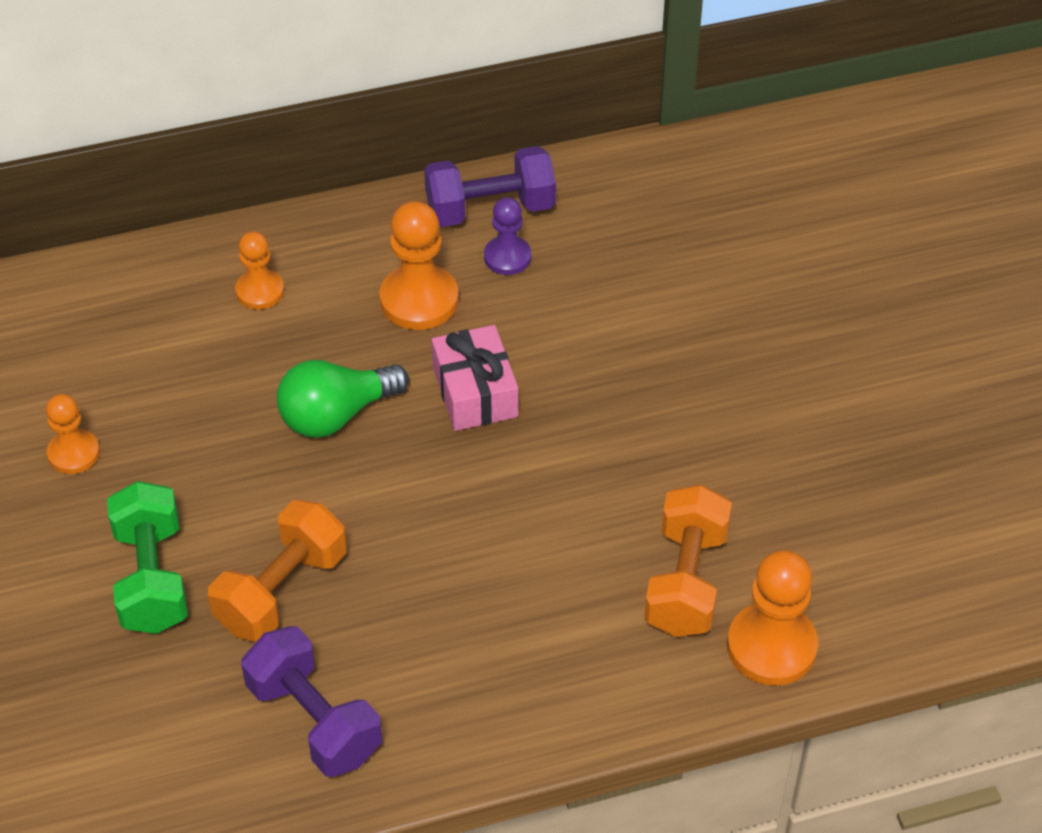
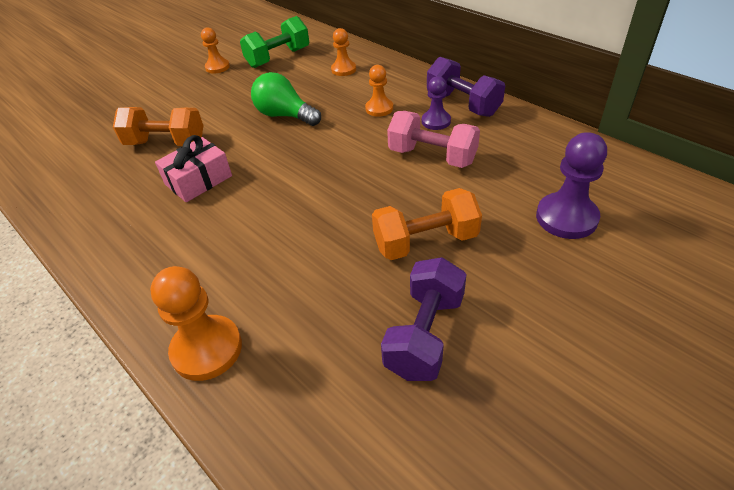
camera: 65 degrees right, 5 degrees down
green dumbbell [107,481,188,634] -> green dumbbell moved to [240,16,309,68]
purple dumbbell [241,626,382,777] -> purple dumbbell moved to [381,257,467,381]
orange pawn [380,201,459,330] -> orange pawn [365,65,393,117], size x0.62
pink gift [432,325,518,431] -> pink gift moved to [155,135,232,202]
orange dumbbell [644,484,732,637] -> orange dumbbell moved to [372,188,482,260]
none -> pink dumbbell [387,111,480,168]
none -> purple pawn [536,132,607,239]

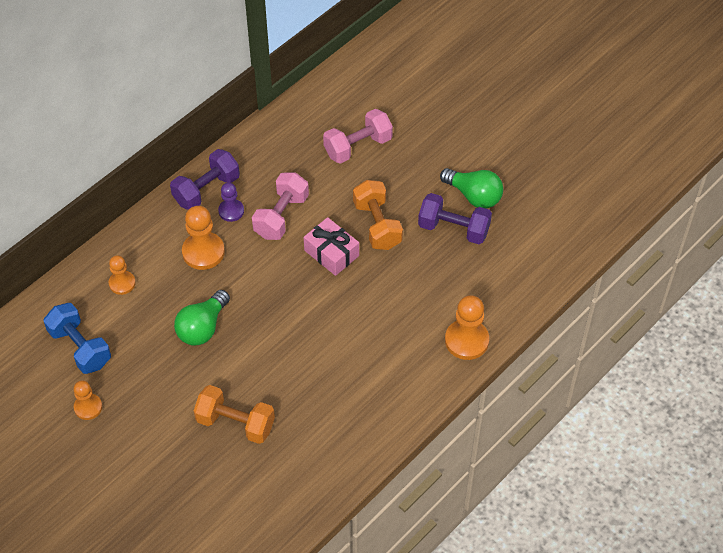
camera: 95 degrees left, 10 degrees up
orange dumbbell [113,107,204,146] -> orange dumbbell turned 75 degrees counterclockwise [194,385,275,444]
pink gift [155,135,232,202] -> pink gift moved to [304,217,359,276]
green dumbbell [240,16,309,68] -> blue dumbbell [43,303,111,374]
orange pawn [365,65,393,117] -> orange pawn [182,206,225,270], size x1.62
purple pawn [536,132,607,239] -> pink dumbbell [323,109,393,164]
none -> green light bulb [440,168,503,208]

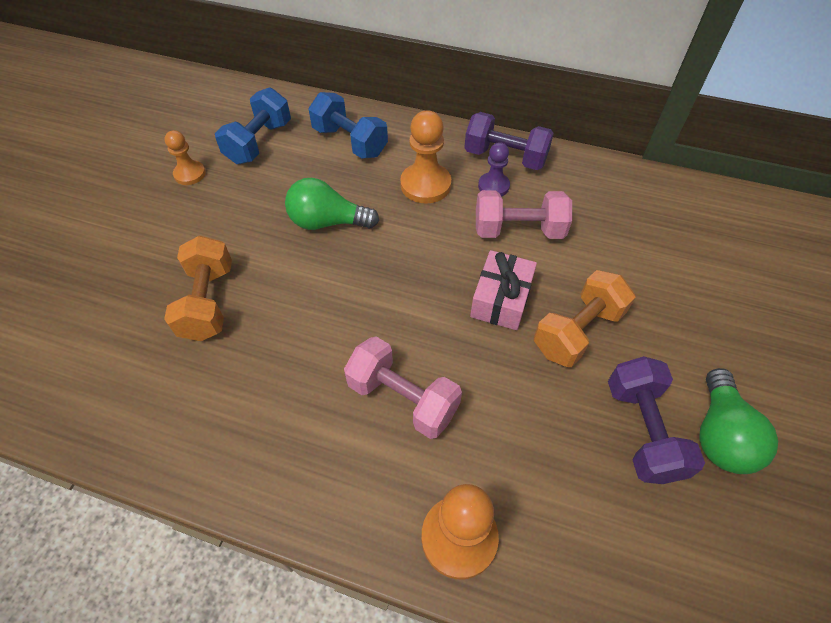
camera: 65 degrees right, 0 degrees up
orange pawn [109,256,136,295] -> blue dumbbell [308,92,388,159]
pink dumbbell [323,109,393,164] -> pink dumbbell moved to [344,336,462,439]

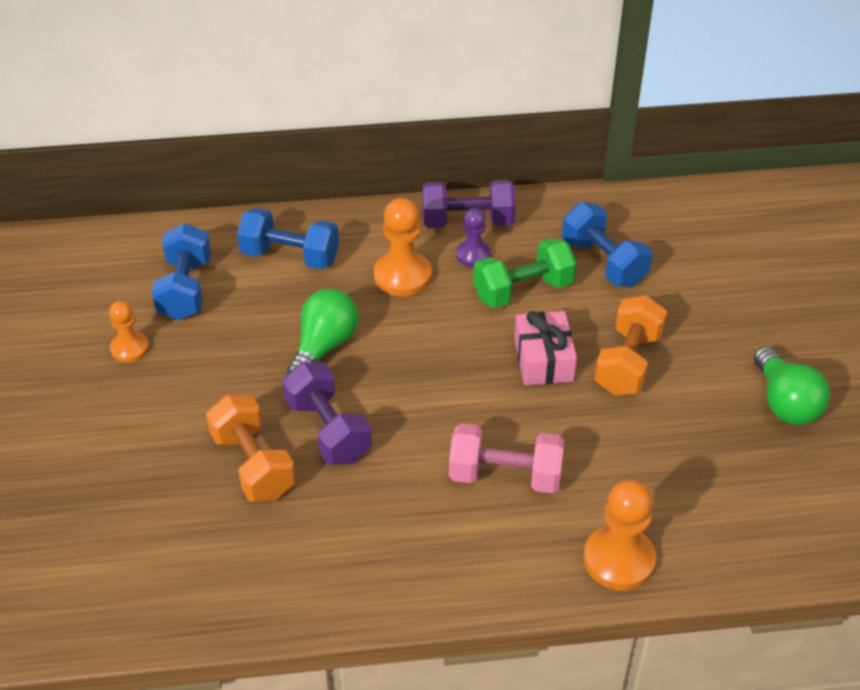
camera: 25 degrees left, 10 degrees down
green light bulb [285,178,379,230] -> green light bulb turned 135 degrees clockwise [287,289,359,374]
pink dumbbell [476,190,572,239] -> green dumbbell [473,238,577,308]
purple dumbbell [608,356,705,484] -> purple dumbbell moved to [282,362,372,465]
none -> blue dumbbell [562,202,652,287]

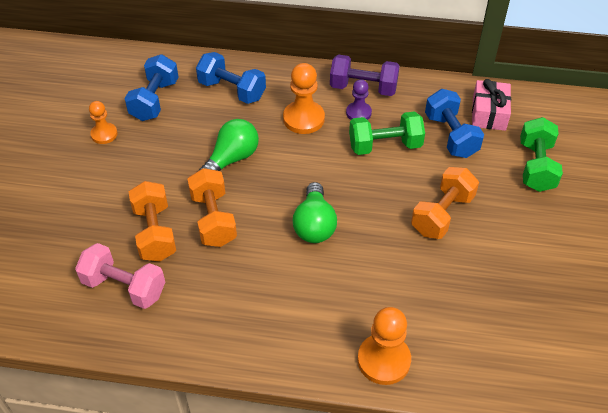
camera: 15 degrees right, 5 degrees up
purple dumbbell [282,362,372,465] -> orange dumbbell [187,168,237,247]
pink dumbbell [449,423,564,493] -> pink dumbbell moved to [75,243,165,309]
pink gift [514,311,577,385] -> pink gift moved to [472,79,511,131]
green light bulb [754,346,830,425] -> green light bulb moved to [293,182,337,243]
none -> green dumbbell [520,117,563,192]

